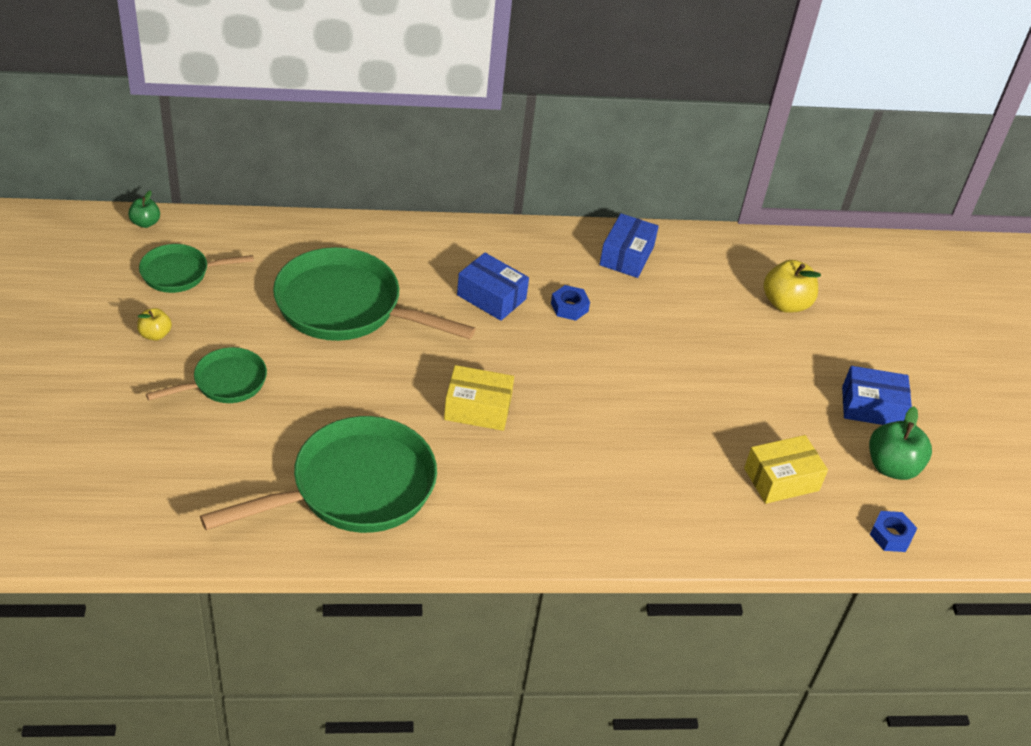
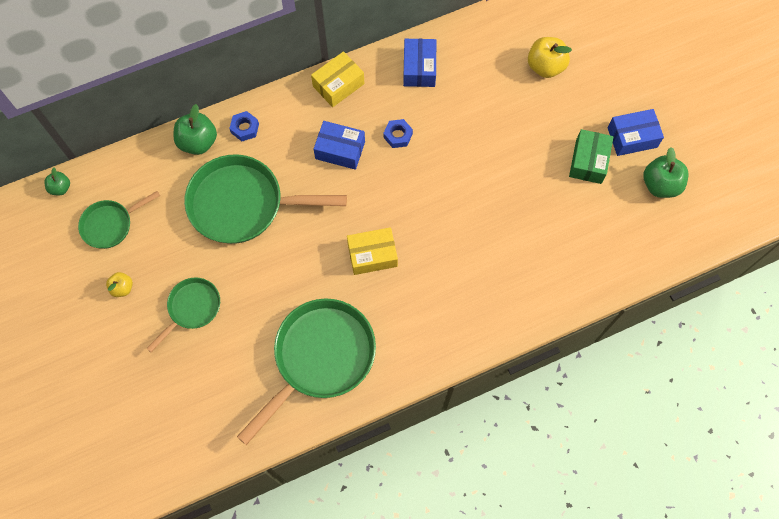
camera: 15 degrees left, 25 degrees up
yellow box [744,435,828,504] -> yellow box moved to [311,51,364,107]
blue nut [869,511,917,552] -> blue nut moved to [229,111,259,141]
none -> green apple [173,104,217,155]
none -> green box [569,129,614,184]

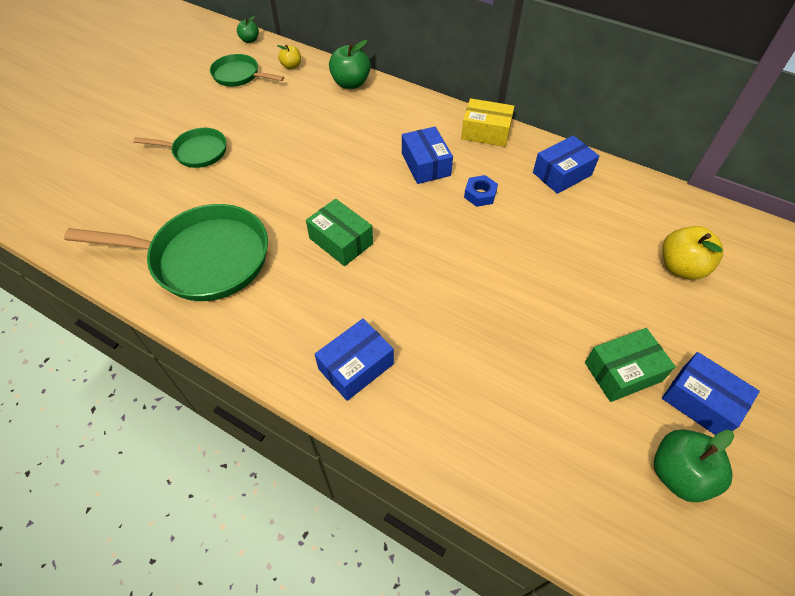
camera: 55 degrees right, 15 degrees down
yellow apple [106,272,133,297] -> yellow apple moved to [277,45,301,69]
green pan [184,154,347,244] -> none
blue nut [229,111,259,141] -> none
yellow box [347,227,398,275] -> green box [306,199,373,266]
none -> blue box [315,319,394,401]

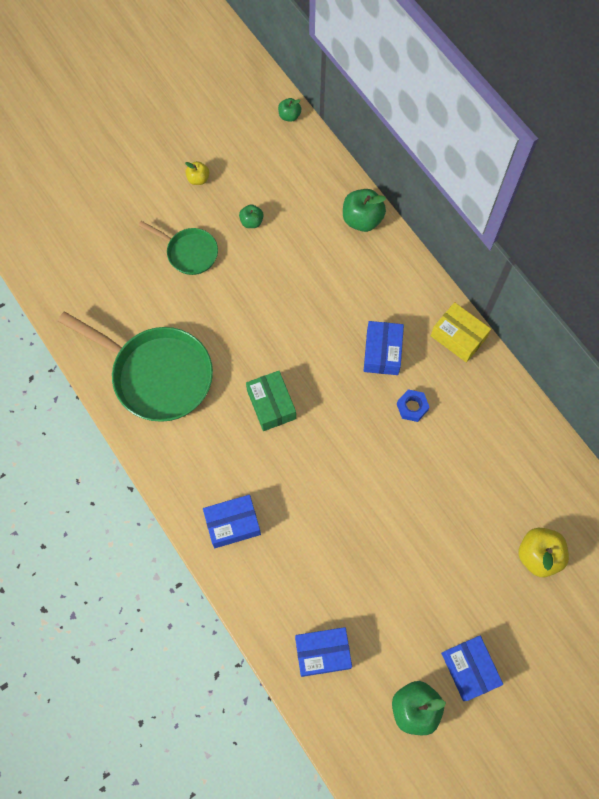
camera: 25 degrees right, 15 degrees up
green pan [210,54,284,87] -> none
yellow apple [277,45,301,69] -> yellow apple moved to [185,161,209,185]
blue box [533,135,599,194] -> blue box moved to [295,627,352,677]
green box [585,328,676,402] -> none
none -> green apple [239,204,264,228]

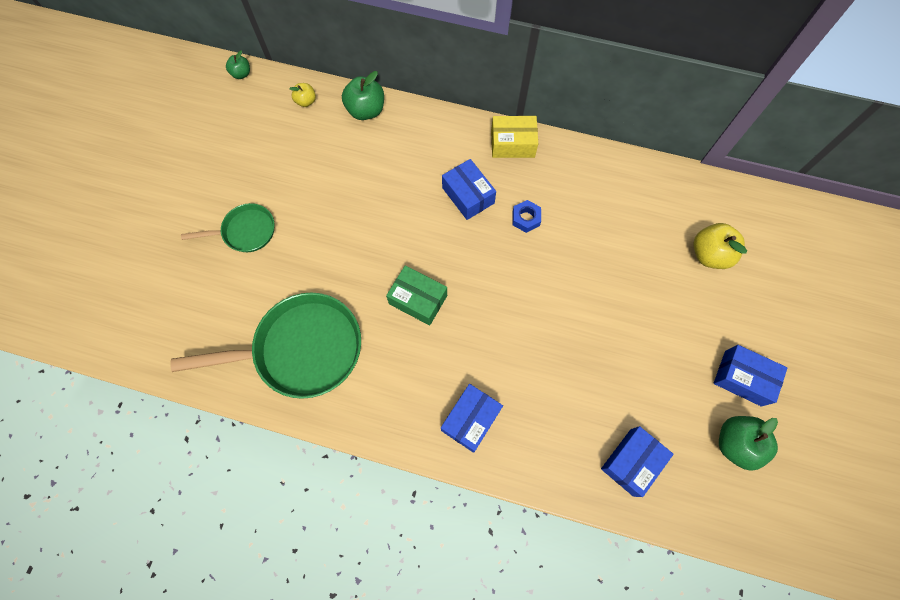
camera: 40 degrees left, 0 degrees up
yellow apple [185,161,209,185] -> yellow apple moved to [289,83,316,107]
green apple [239,204,264,228] -> none

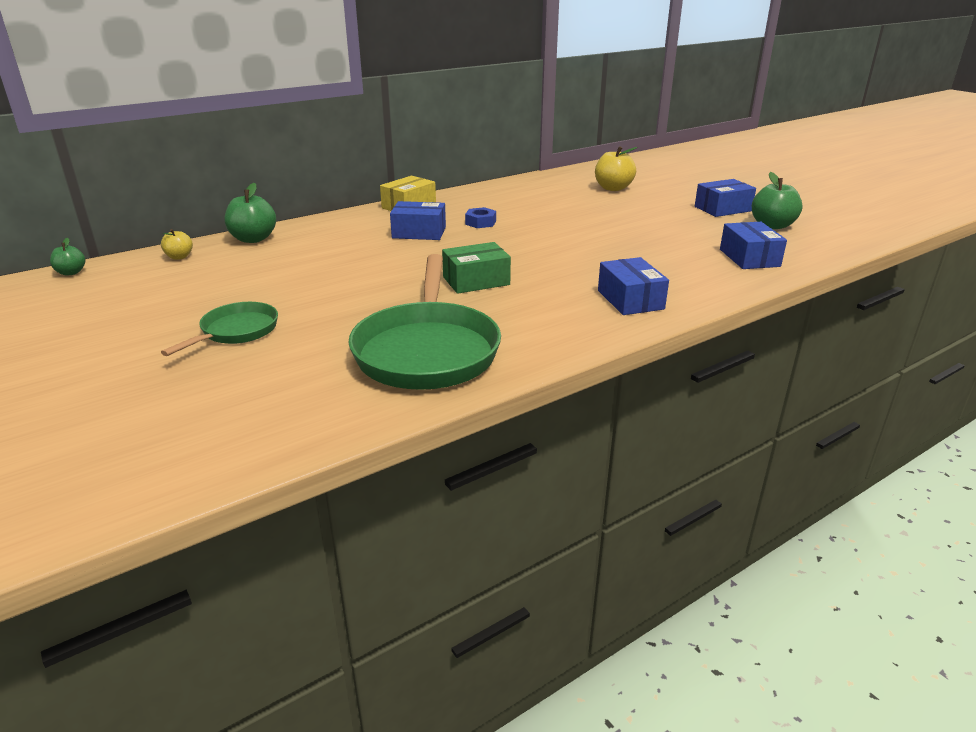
camera: 50 degrees left, 40 degrees down
green pan [170,293,361,399] -> green pan turned 150 degrees clockwise [348,254,501,390]

